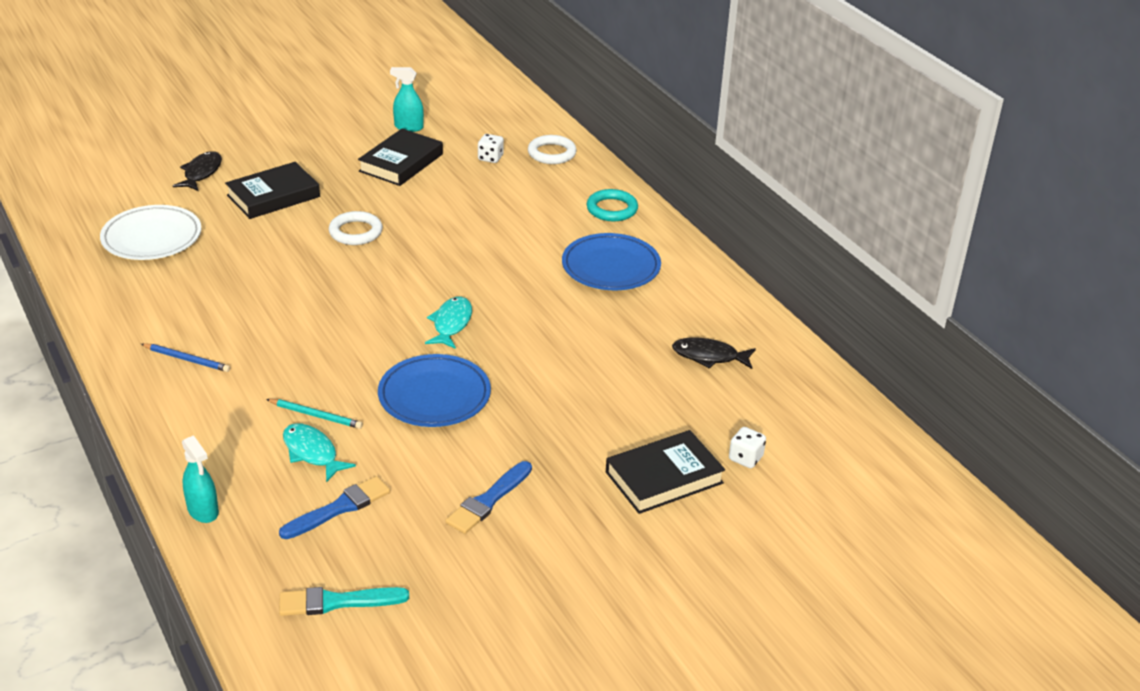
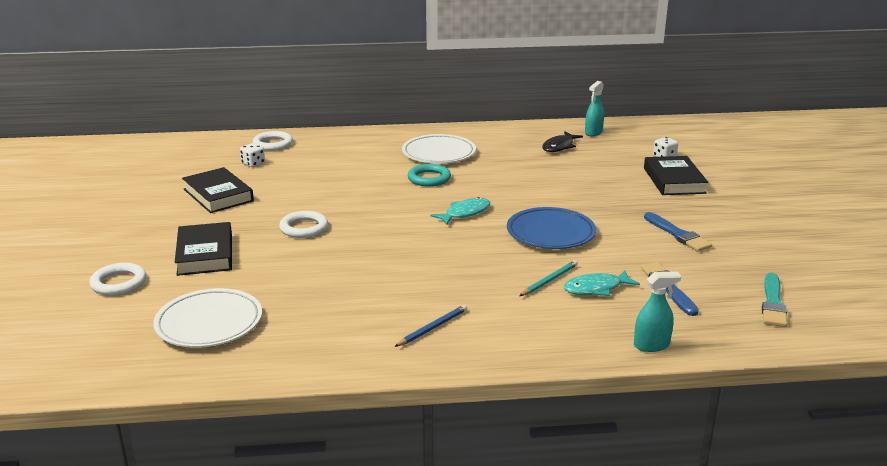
camera: 65 degrees left, 10 degrees down
black fish [173,151,222,191] -> white ring [89,263,146,296]
turquoise spray bottle [390,67,424,132] -> turquoise spray bottle moved to [585,81,604,136]
turquoise fish [425,297,472,349] -> turquoise fish turned 105 degrees clockwise [431,197,490,225]
blue plate [562,233,661,290] -> white plate [402,134,476,163]
turquoise ring [586,189,638,221] -> turquoise ring moved to [408,164,451,187]

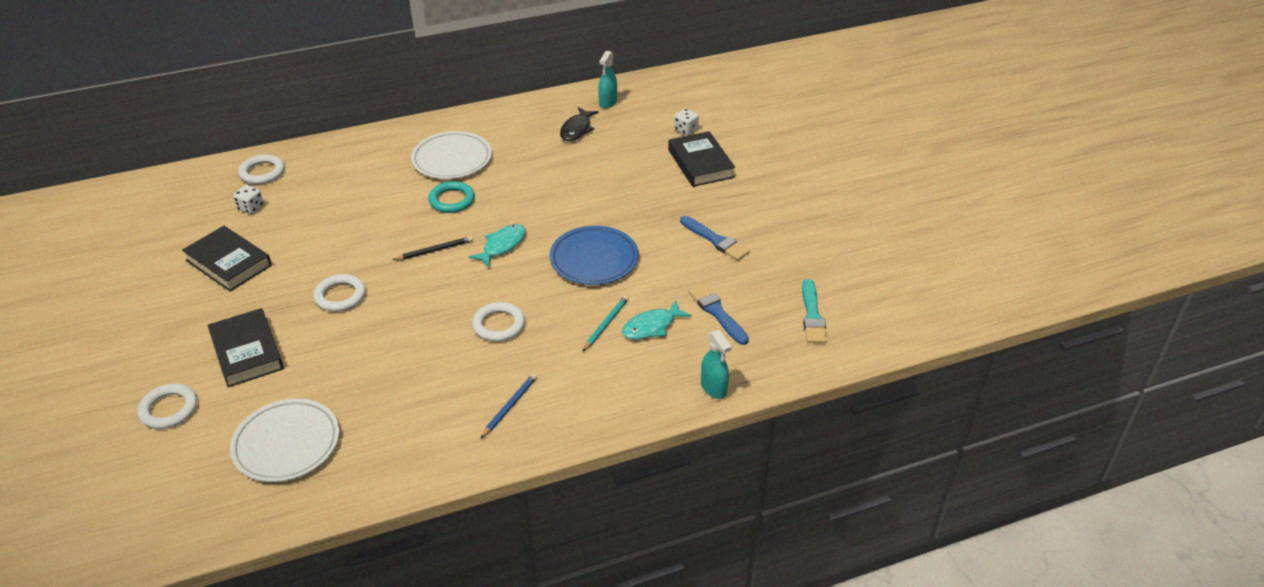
camera: 15 degrees left, 15 degrees up
turquoise spray bottle [634,272,681,352] -> turquoise spray bottle turned 90 degrees clockwise [701,330,732,399]
none -> black pencil [392,236,473,260]
none -> white ring [472,302,525,342]

